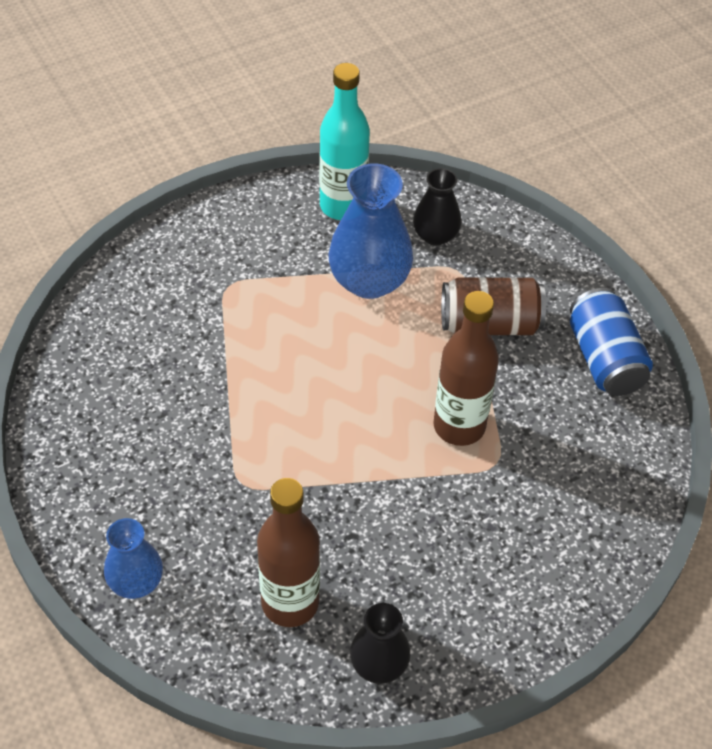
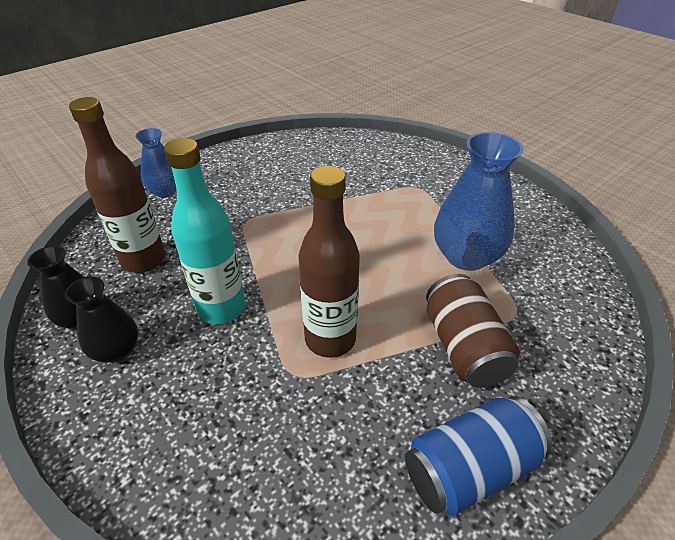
camera: 80 degrees right, 10 degrees down
turquoise bottle [319,63,370,220] -> turquoise bottle moved to [164,138,246,324]
black vase [413,168,461,246] -> black vase moved to [65,277,138,363]

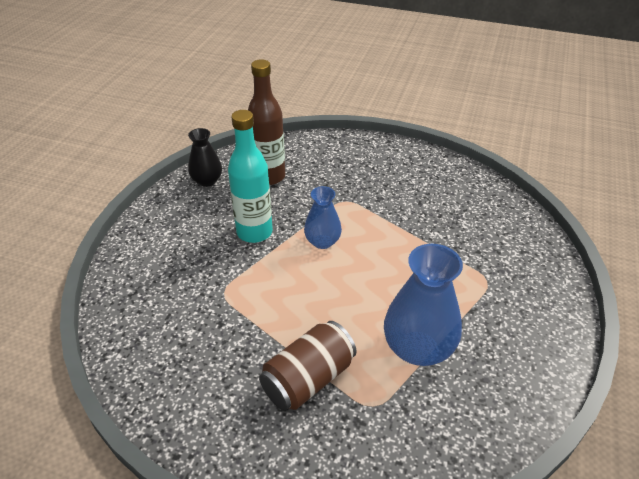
camera: 60 degrees right, 0 degrees up
black vase [65,277,138,363] -> none
blue vase [135,128,177,198] -> blue vase moved to [304,186,342,249]
brown bottle [298,166,360,358] -> none
blue can [405,396,552,516] -> none

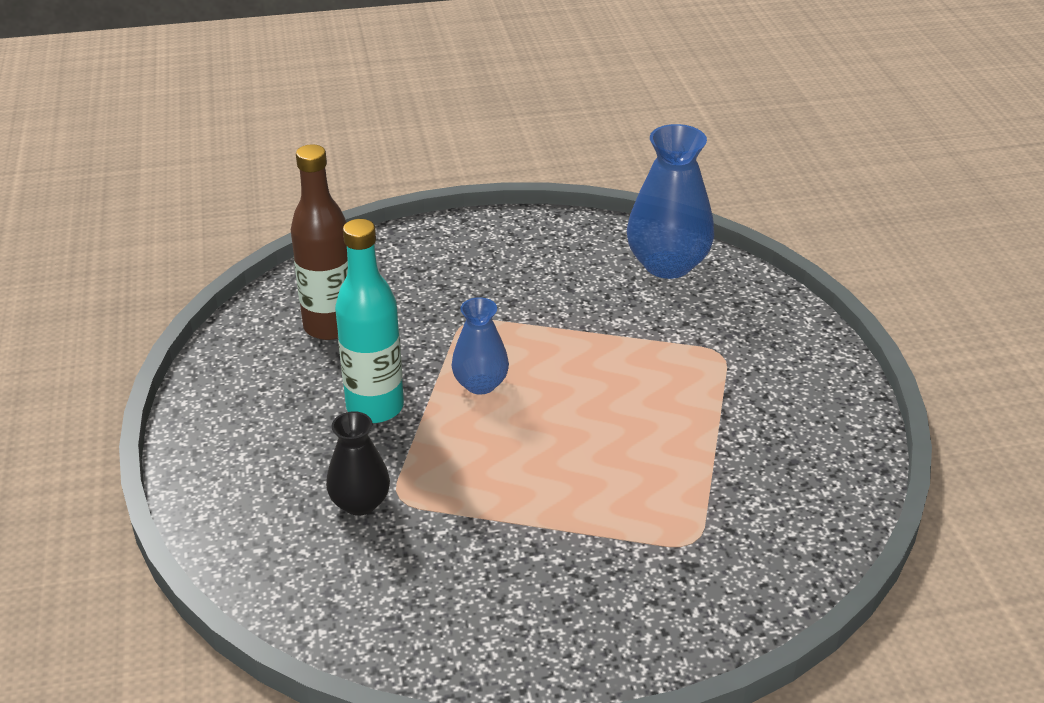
camera: 30 degrees left, 5 degrees down
black vase [188,128,222,187] -> black vase moved to [326,411,390,516]
brown can [259,321,356,410] -> none
blue vase [384,244,463,366] -> blue vase moved to [627,124,714,279]

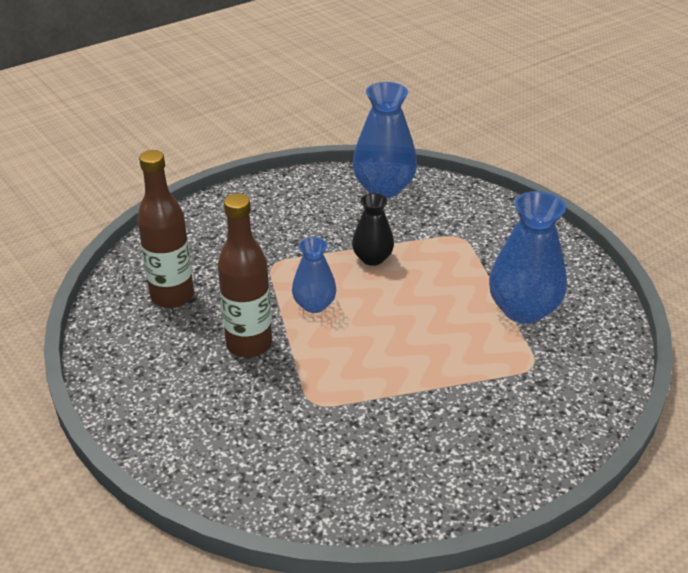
camera: 25 degrees left, 0 degrees up
black vase [326,411,390,516] -> black vase moved to [352,193,394,266]
turquoise bottle [335,219,404,423] -> brown bottle [217,194,272,358]
none -> blue vase [489,191,567,324]

